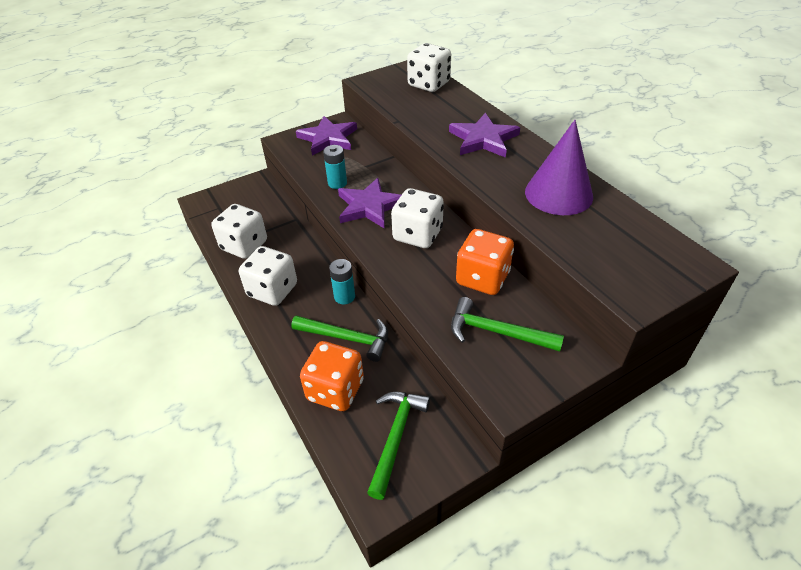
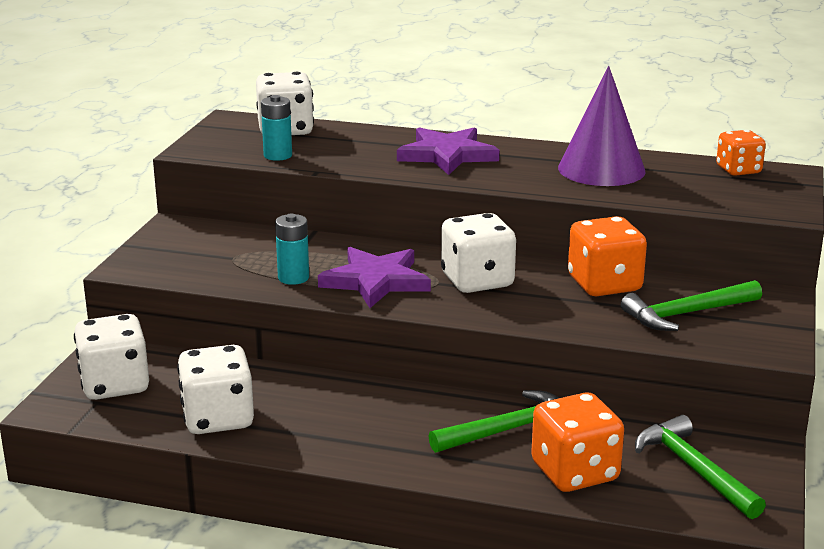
camera: 45 degrees left, 20 degrees down
white dice [239,246,297,306] -> white dice moved to [74,314,149,400]
purple star [296,116,357,155] -> none
turquoise battery [329,259,355,304] -> turquoise battery moved to [261,95,292,161]
none -> orange dice [716,130,766,176]

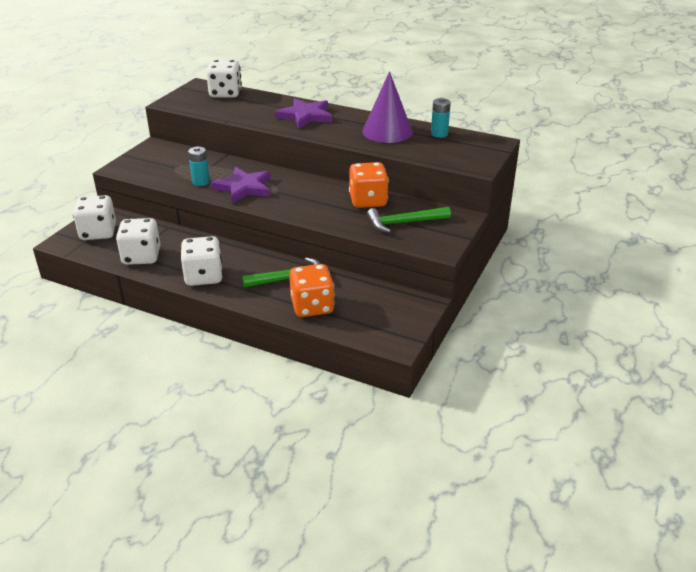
camera: 10 degrees right, 10 degrees up
turquoise battery [261,95,292,161] -> turquoise battery moved to [431,98,451,138]
white dice [441,213,516,293] -> white dice moved to [180,236,223,286]
green hammer [635,415,766,519] -> none
orange dice [716,130,766,176] -> none

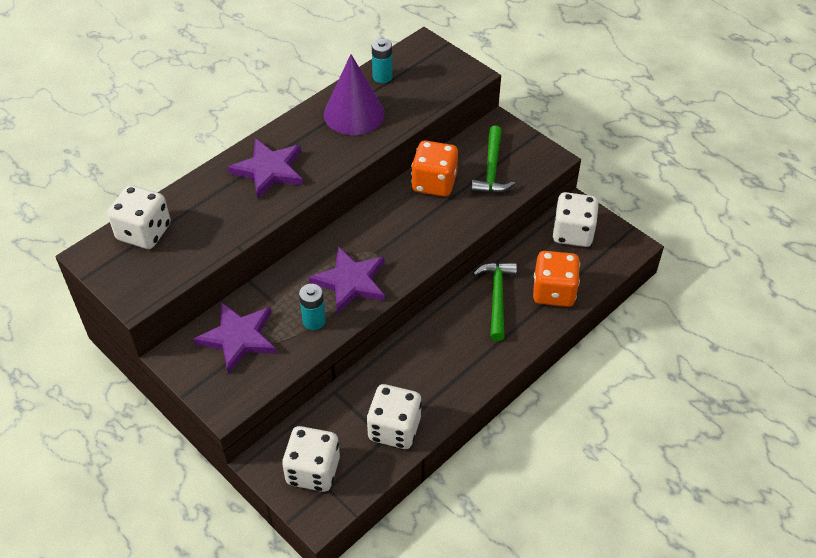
camera: 70 degrees left, 15 degrees up
white dice [180,236,223,286] -> white dice moved to [552,192,599,247]
none -> purple star [194,302,277,374]

